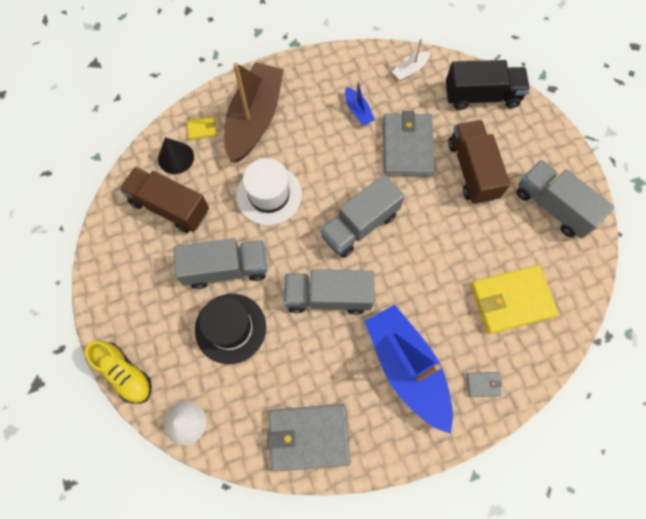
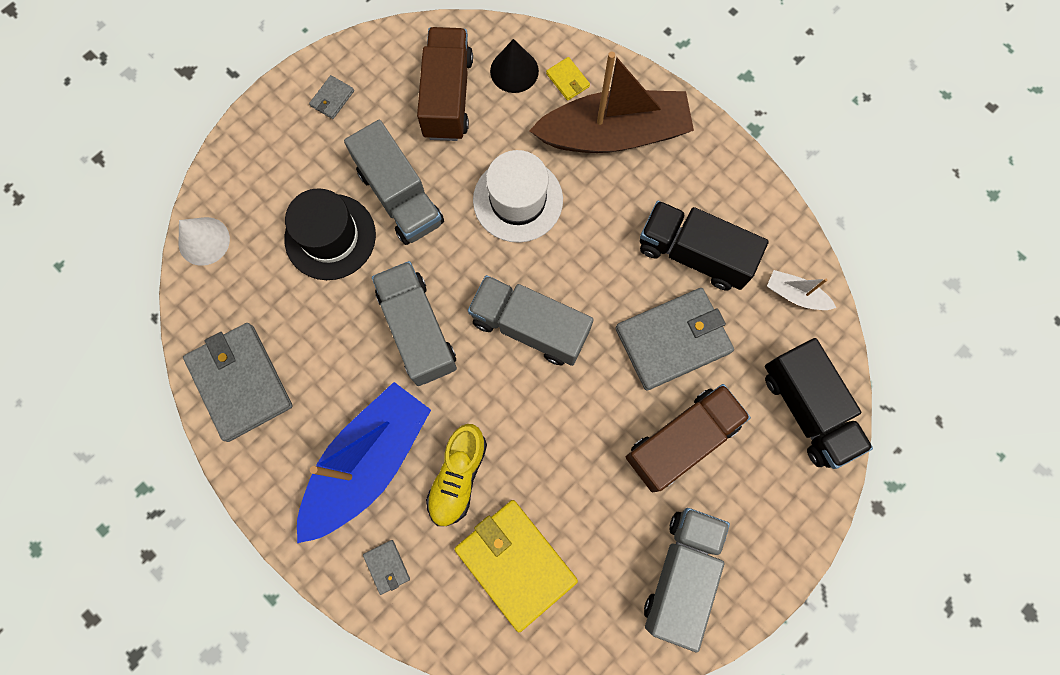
camera: 65 degrees right, 5 degrees up
yellow shoe [85,340,152,404] -> yellow shoe moved to [426,424,487,526]
blue boat [345,81,375,125] -> black truck [640,201,769,290]
none -> grey wallet [309,75,354,119]

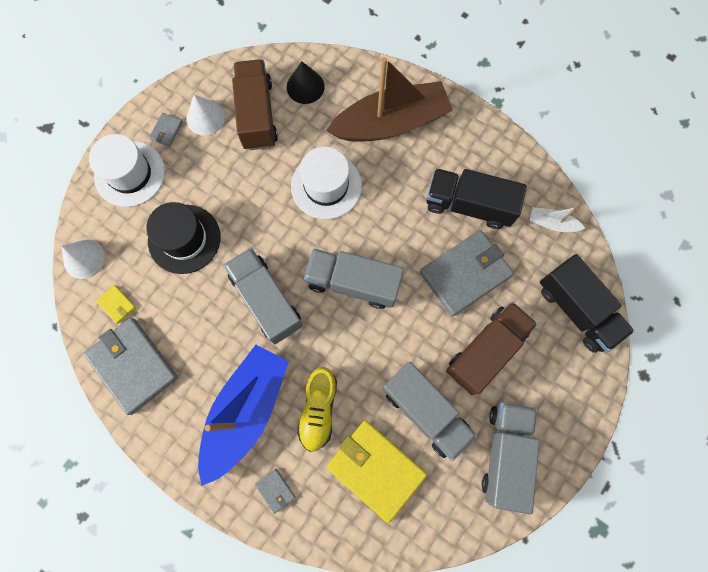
camera: 10 degrees left, 0 degrees up
grey truck [344,120,444,245] -> grey truck moved to [382,362,477,461]
yellow wallet [546,57,590,101] -> yellow wallet moved to [96,285,136,324]
none -> white hat [89,134,165,207]
none -> white cone [186,95,225,136]

